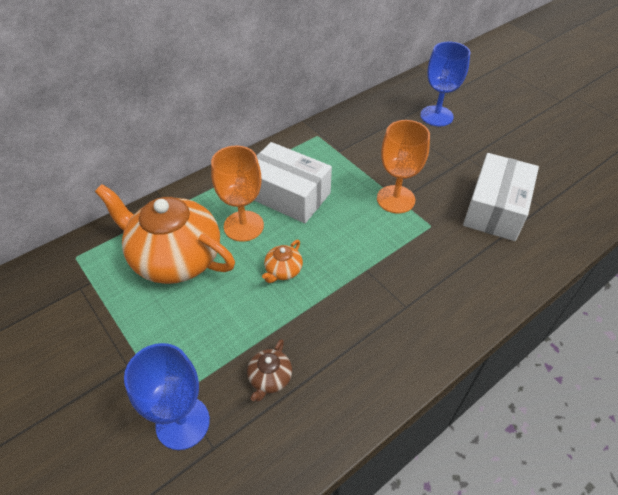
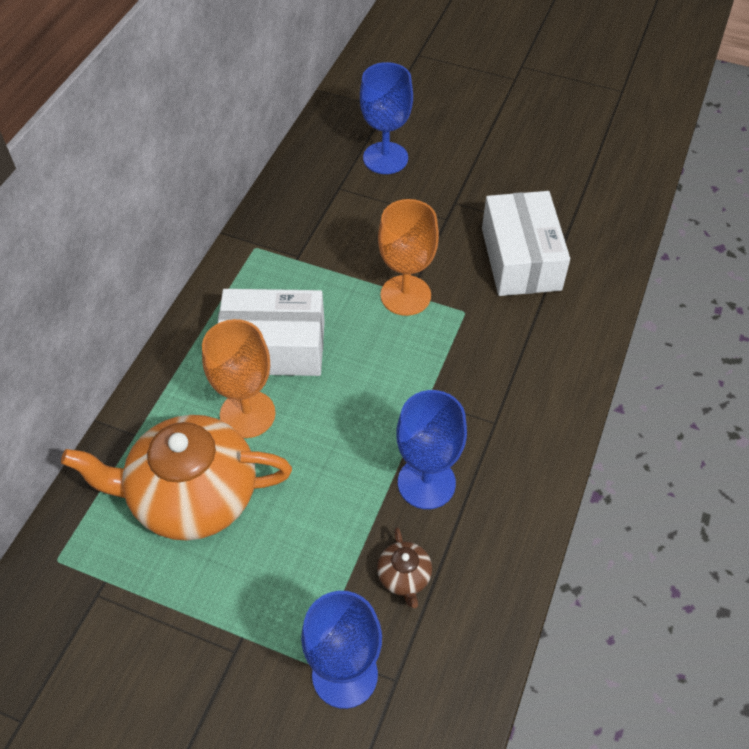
camera: 30 degrees left, 5 degrees up
orange teapot [262,240,303,283] -> none
none -> blue goblet [396,390,467,509]

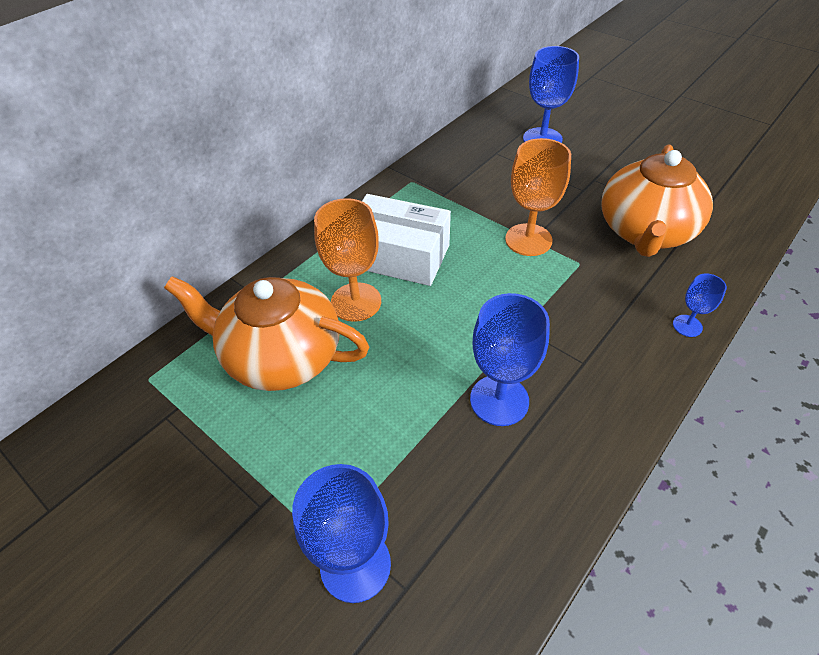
camera: 20 degrees right, 5 degrees down
brown teapot [377,527,432,608] -> none
white box [482,191,570,296] -> orange teapot [601,144,713,257]
none -> blue goblet [673,273,727,337]

